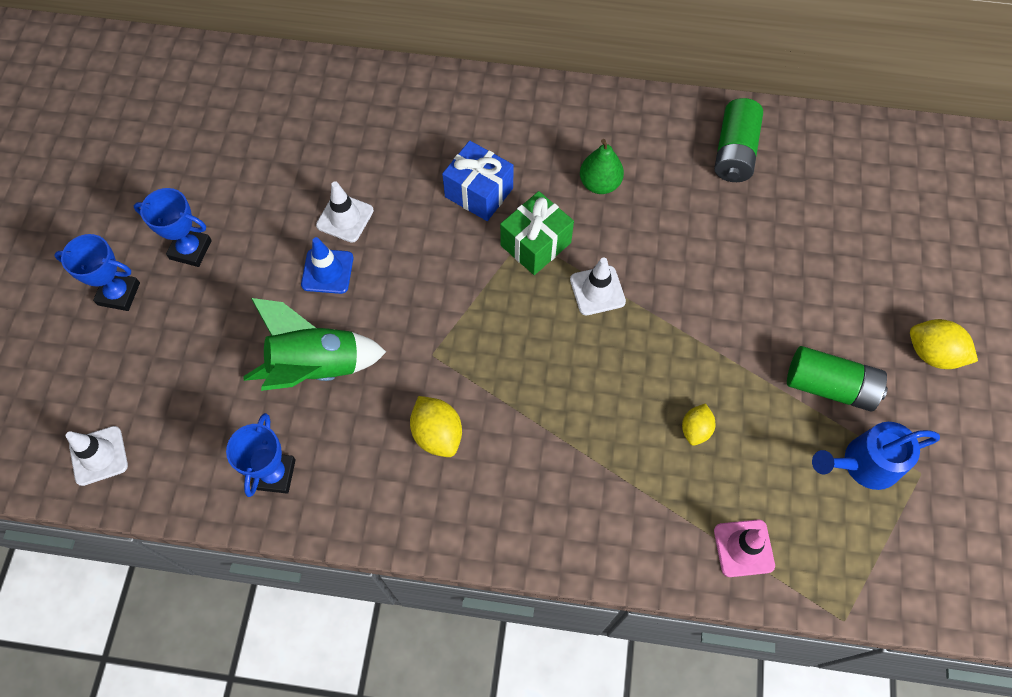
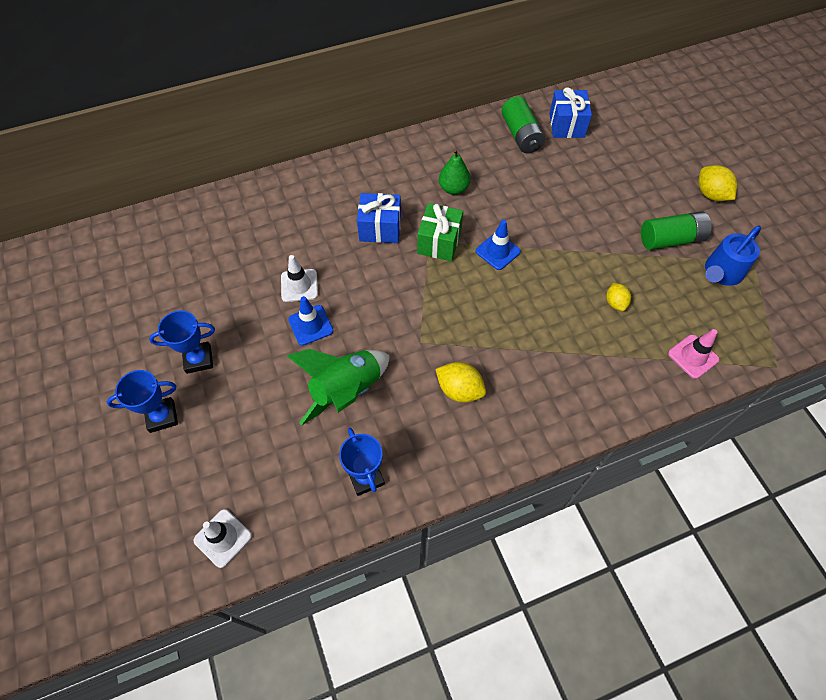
camera: 30 degrees left, 5 degrees down
white traffic cone [570,257,626,315] -> blue traffic cone [475,220,521,270]
yellow lemon [910,319,978,369] -> yellow lemon turned 60 degrees clockwise [699,165,737,201]
none -> blue gift [549,87,592,138]

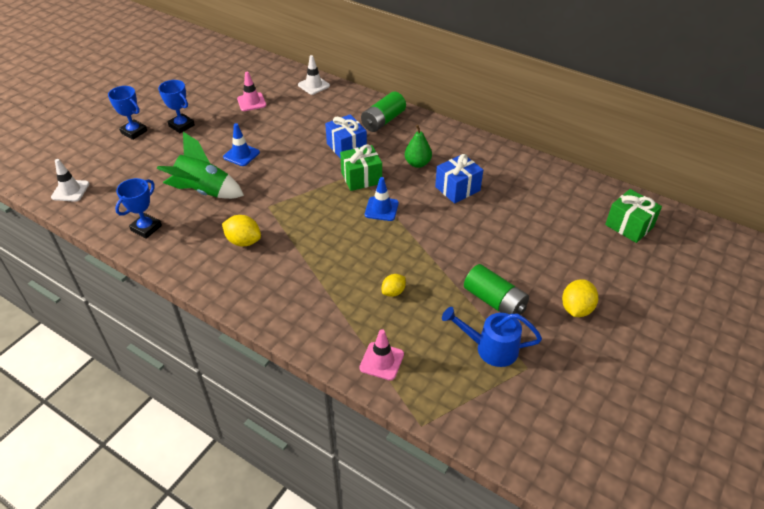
camera: 55 degrees right, 15 degrees down
white traffic cone [281,255,318,302] -> white traffic cone moved to [298,55,330,95]
yellow lemon [436,362,486,403] -> yellow lemon turned 60 degrees counterclockwise [222,215,261,246]
green battery [501,96,545,153] -> green battery moved to [361,91,406,132]
blue gift [549,87,592,138] -> blue gift moved to [435,154,483,203]
none -> pink traffic cone [237,72,266,111]
none -> green gift [605,189,662,243]

